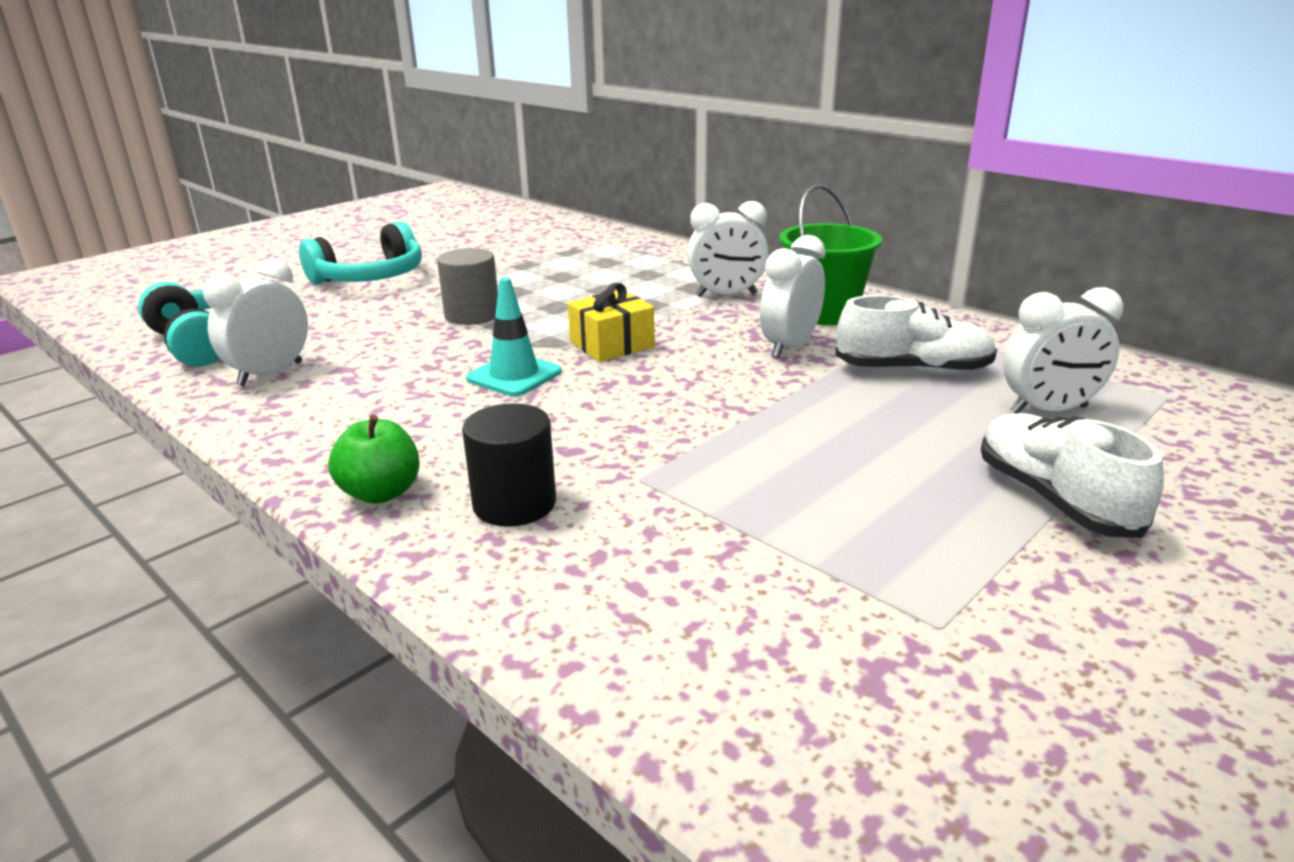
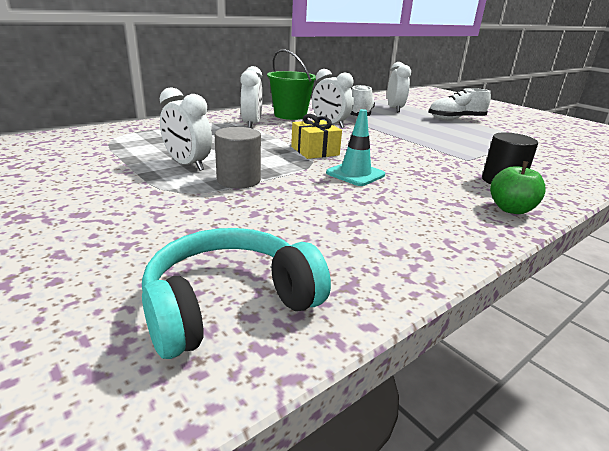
camera: 85 degrees left, 0 degrees up
white clock [203,258,308,386] -> white clock moved to [160,87,212,171]
turquoise headphones [299,221,422,284] -> none

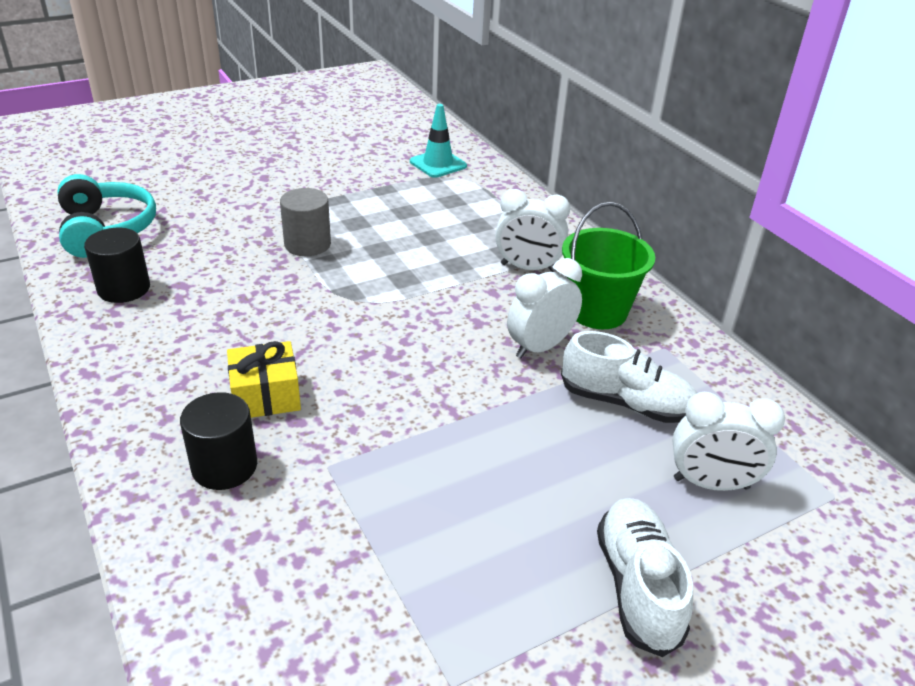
camera: 100 degrees right, 10 degrees up
white clock [160,87,212,171] -> none
yellow gift [291,114,342,159] -> yellow gift moved to [227,341,301,418]
turquoise traffic cone [326,109,385,186] -> turquoise traffic cone moved to [410,104,467,178]
green apple [490,161,546,214] -> none
none -> black cylinder [84,228,150,303]

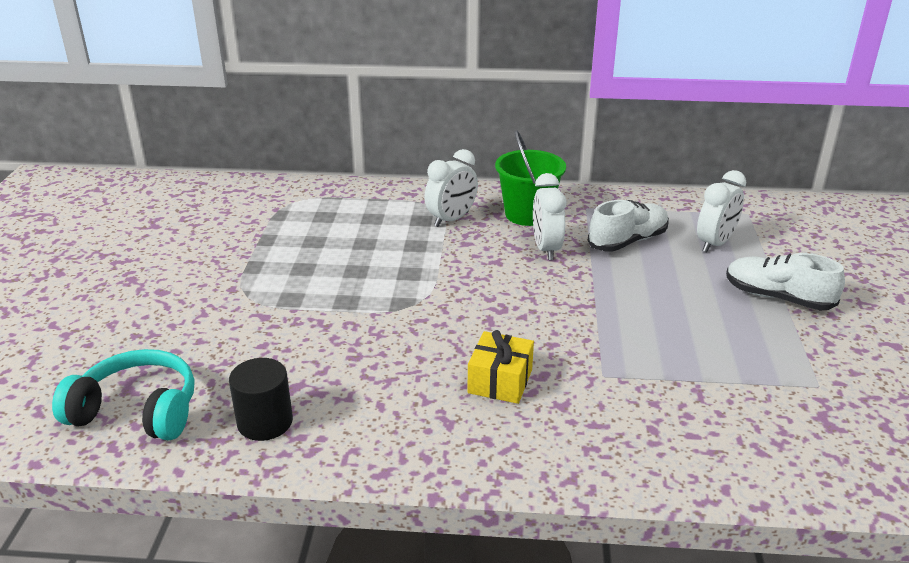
camera: 55 degrees left, 5 degrees down
black cylinder [180,392,257,490] -> none
grey cylinder [280,188,331,256] -> none
turquoise traffic cone [410,104,467,178] -> none

